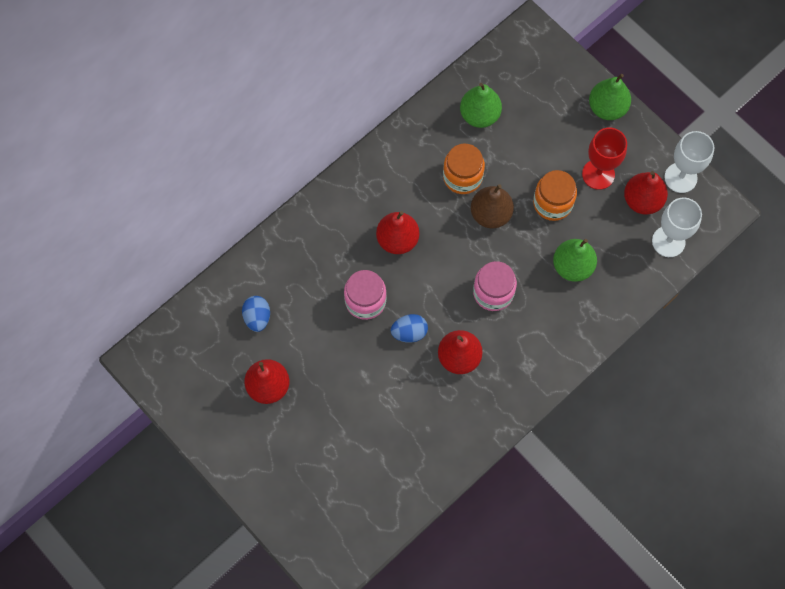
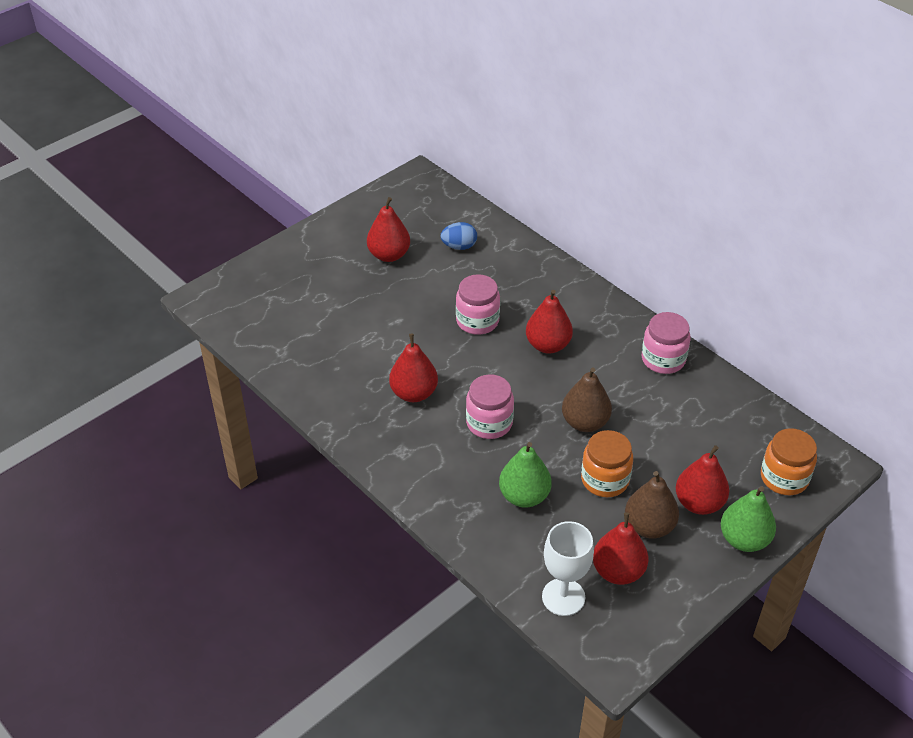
camera: 90 degrees right, 25 degrees down
blue egg [391,314,428,343] -> none
orange jar [443,144,485,194] -> orange jar moved to [761,428,817,495]
green pear [460,83,502,128] -> none
red goblet [582,128,627,190] -> brown pear [625,471,679,539]
white goblet [664,131,714,193] -> none
none -> pink jar [642,312,690,374]
none -> red pear [676,445,729,515]

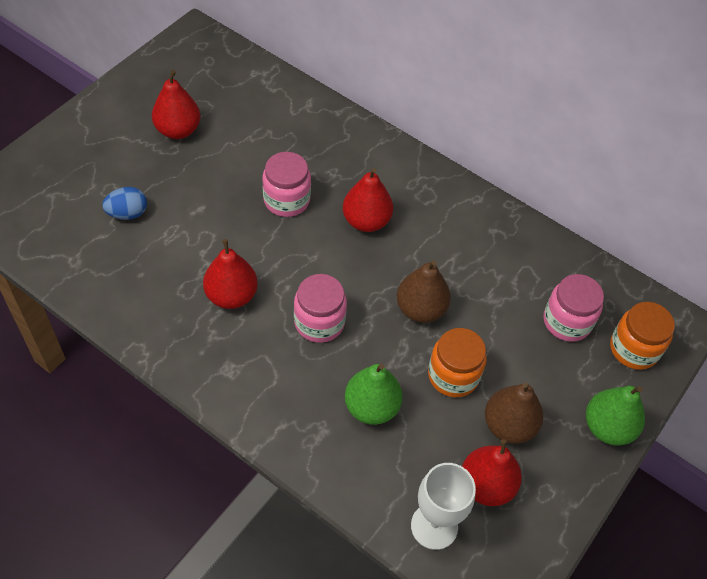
camera: 15 degrees left, 10 degrees up
blue egg [441,222,477,250] -> blue egg moved to [102,187,147,220]
pink jar [642,312,690,374] -> pink jar moved to [544,274,604,342]
red pear [676,445,729,515] -> none

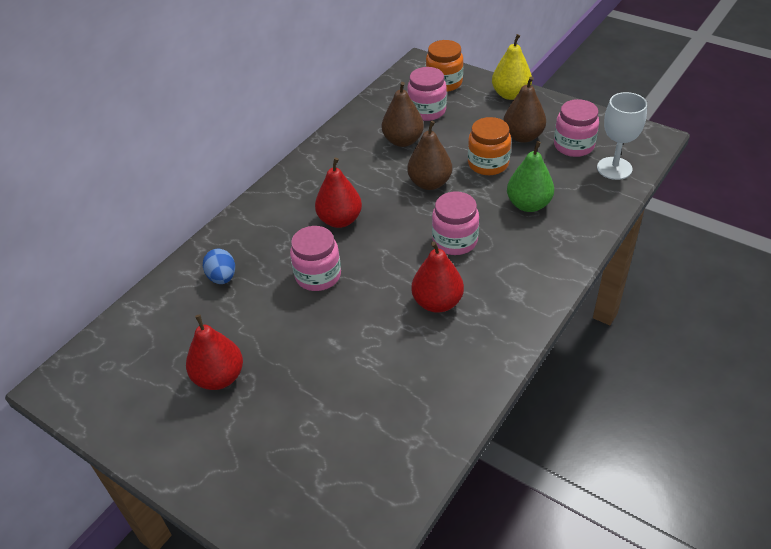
camera: 85 degrees left, 10 degrees down
blue egg [102,187,147,220] -> blue egg moved to [203,248,235,284]
red pear [462,439,522,506] -> pink jar [554,99,599,157]
green pear [586,386,645,445] -> yellow pear [492,34,532,100]
none -> brown pear [382,82,424,147]

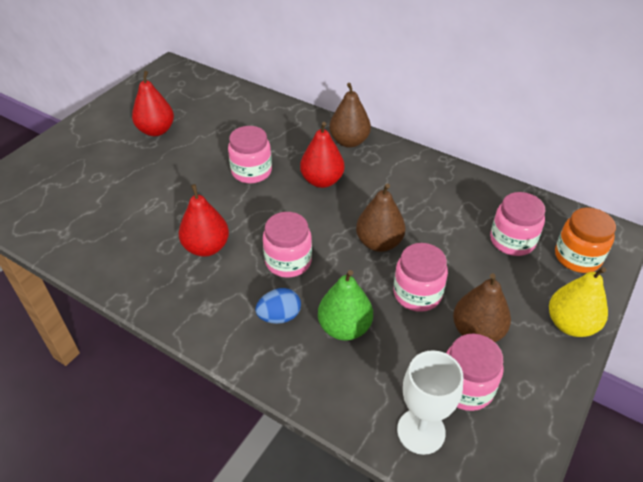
camera: 85 degrees right, 0 degrees up
blue egg [203,248,235,284] -> blue egg moved to [255,288,301,324]
brown pear [382,82,424,147] -> brown pear moved to [329,83,371,148]
orange jar [468,117,511,175] -> pink jar [393,243,448,312]

